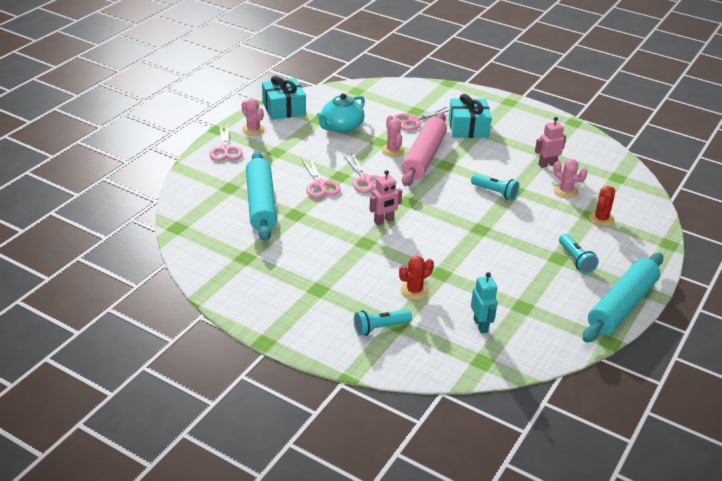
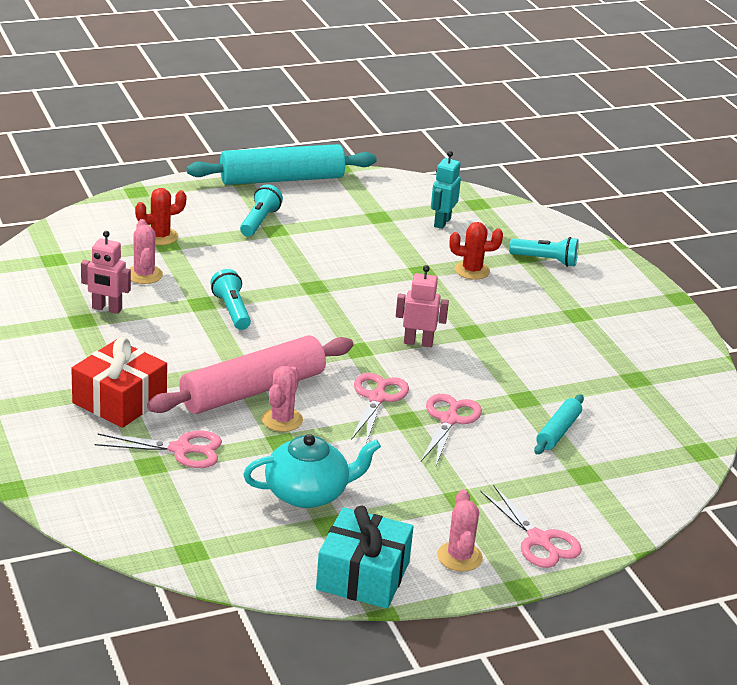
camera: 145 degrees left, 5 degrees down
pink scissors [210,124,243,161] -> pink scissors turned 120 degrees clockwise [480,486,582,568]
turquoise rolling pin [246,151,277,241] -> turquoise rolling pin [534,394,584,454], size x0.48
turquoise gift [449,94,492,138] -> red gift [71,337,167,428]

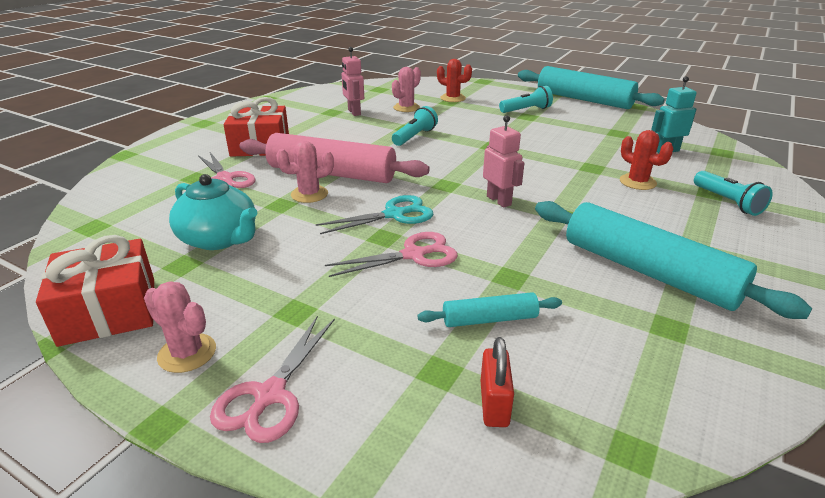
camera: 55 degrees right, 0 degrees up
turquoise gift [316,506,414,609] -> red gift [36,235,154,347]
pink scissors [351,373,409,443] -> turquoise scissors [315,195,433,234]
pink cactus [437,489,483,572] -> pink cactus turned 75 degrees clockwise [144,281,216,373]
none -> red padlock [481,337,514,427]
none -> turquoise rolling pin [535,201,812,319]

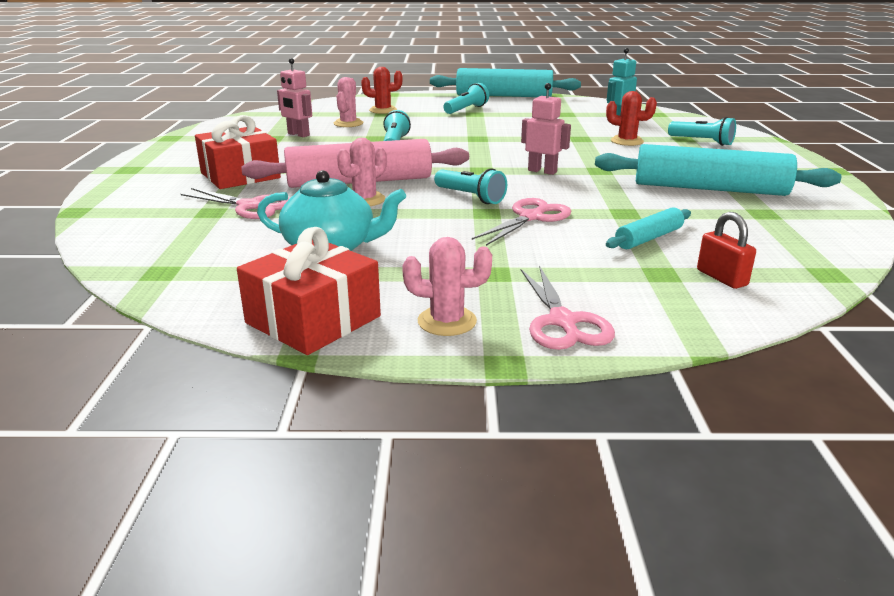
camera: 30 degrees left, 5 degrees down
turquoise scissors [315,195,433,234] -> turquoise flashlight [434,168,507,204]

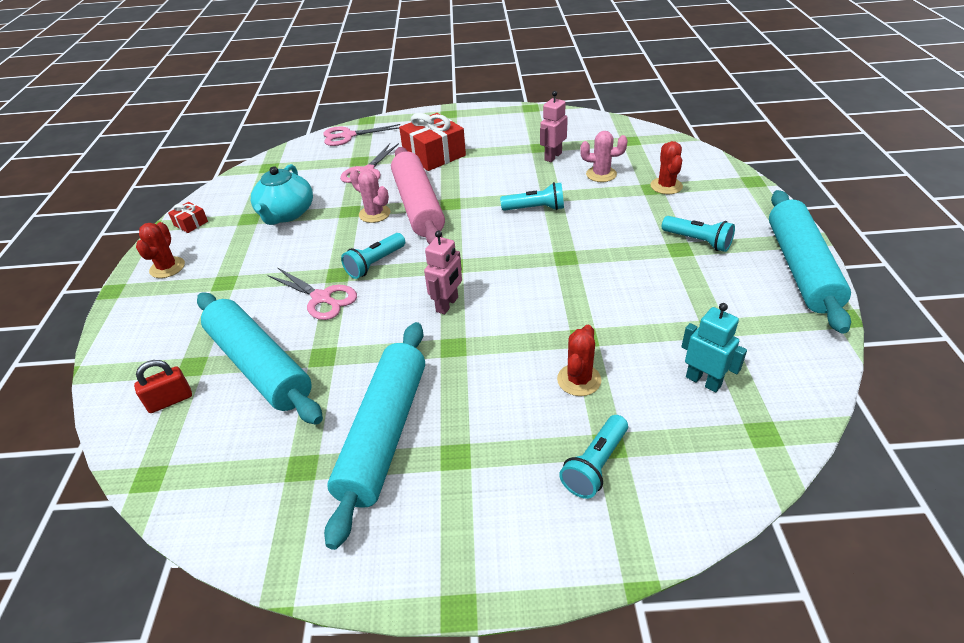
camera: 90 degrees right, 15 degrees up
red gift [237,227,381,355] -> red gift [168,202,208,233], size x0.47
pink cactus [402,237,492,336] -> red cactus [136,222,185,278]
pink scissors [521,265,615,350] -> pink scissors moved to [323,124,400,146]
turquoise rolling pin [606,207,691,249] -> turquoise rolling pin [197,293,323,425], size x2.07

